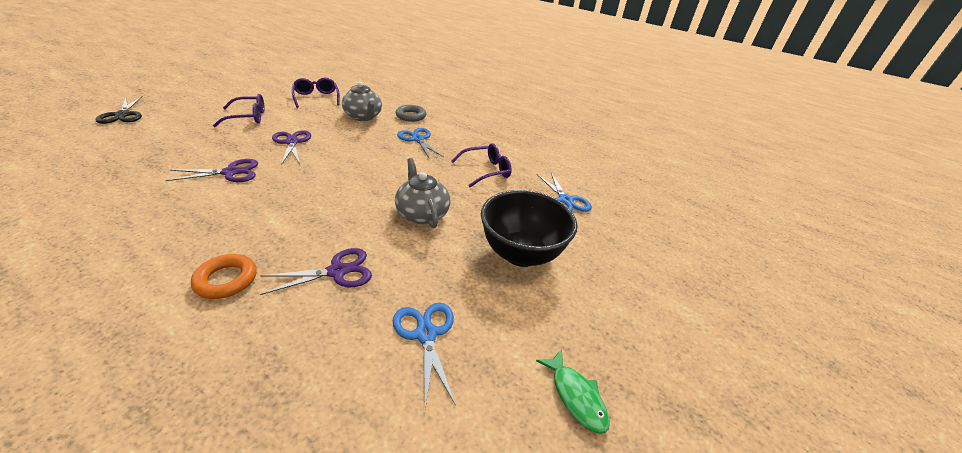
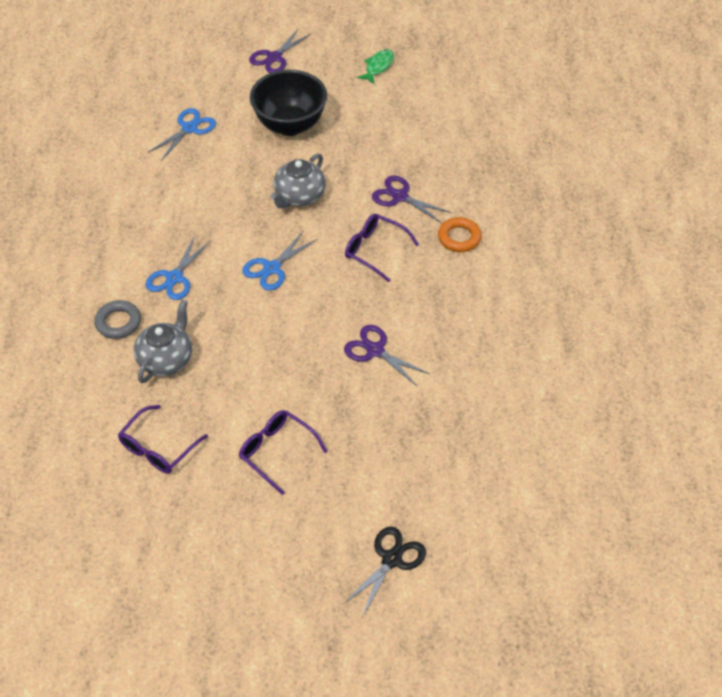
camera: 120 degrees left, 15 degrees up
purple scissors [272,130,311,165] -> purple scissors moved to [249,28,311,73]
blue scissors [393,303,456,409] -> blue scissors moved to [242,231,317,291]
purple glasses [451,143,512,187] -> purple glasses moved to [345,214,419,282]

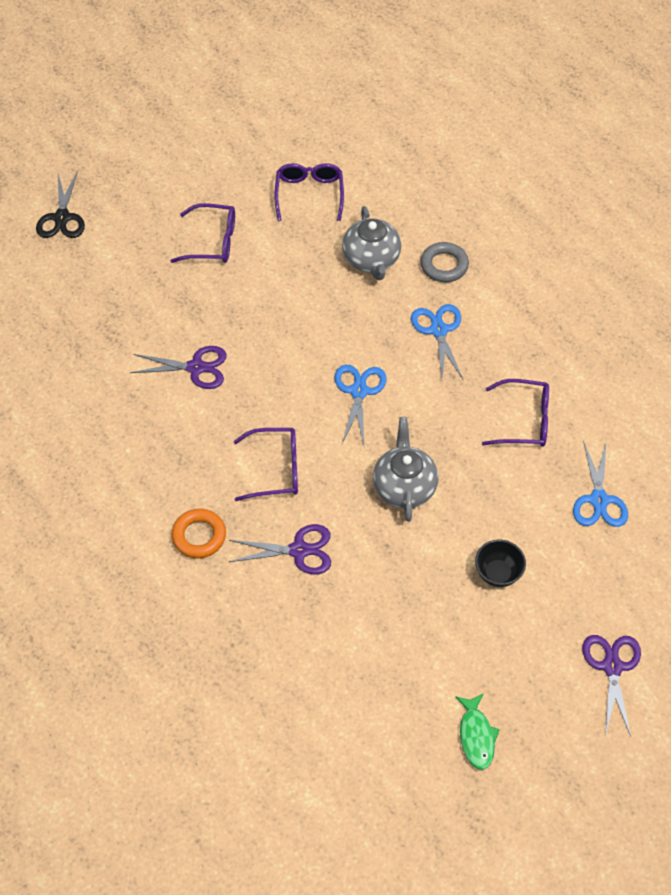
camera: 145 degrees right, 5 degrees up
black bowl [250,70,327,136] -> black bowl [475,540,526,587], size x0.48
none -> purple glasses [482,379,549,447]

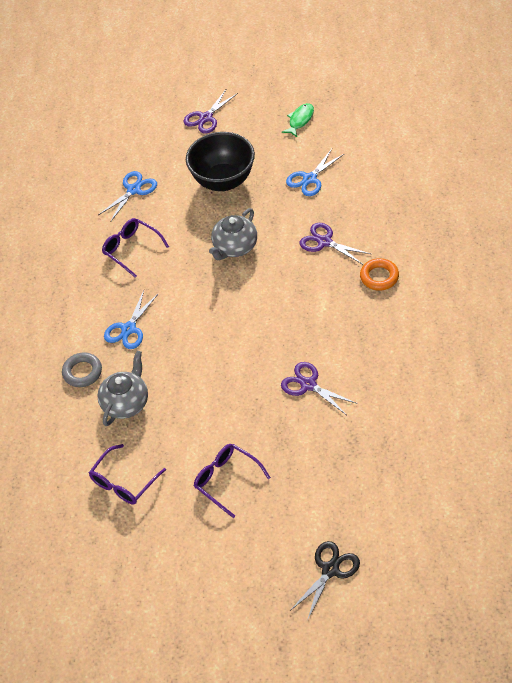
camera: 140 degrees left, 5 degrees down
purple glasses [234,428,298,501] -> none
blue scissors [335,365,387,444] -> blue scissors moved to [286,149,345,196]
black bowl [475,540,526,587] -> black bowl [186,132,255,191], size x2.07

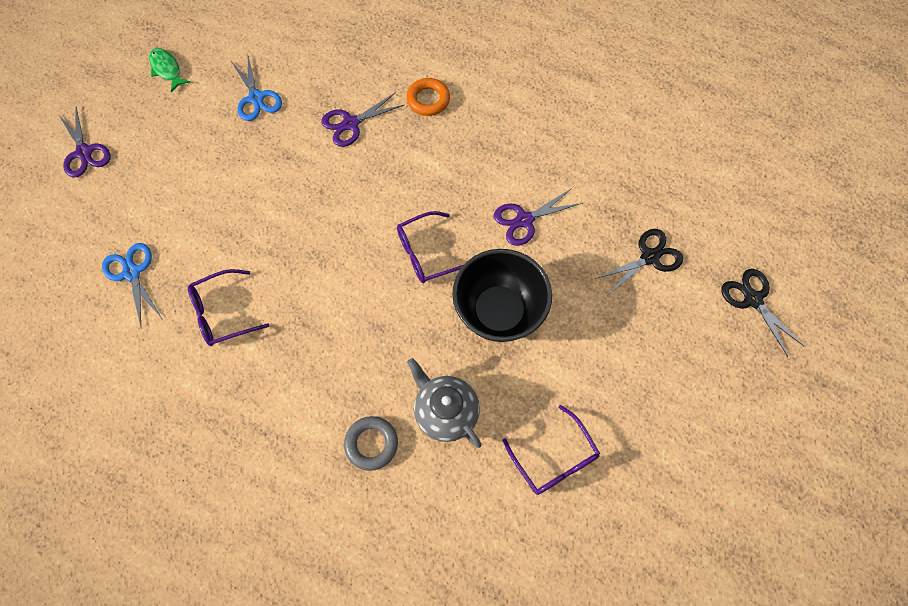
camera: 70 degrees left, 15 degrees up
blue scissors [104,290,159,349] -> none
black bowl [186,132,255,191] -> black bowl moved to [452,249,552,342]
purple glasses [194,444,271,518] -> purple glasses moved to [397,211,463,283]
grey teapot [209,208,257,260] -> none
none -> black scissors [595,229,683,295]

